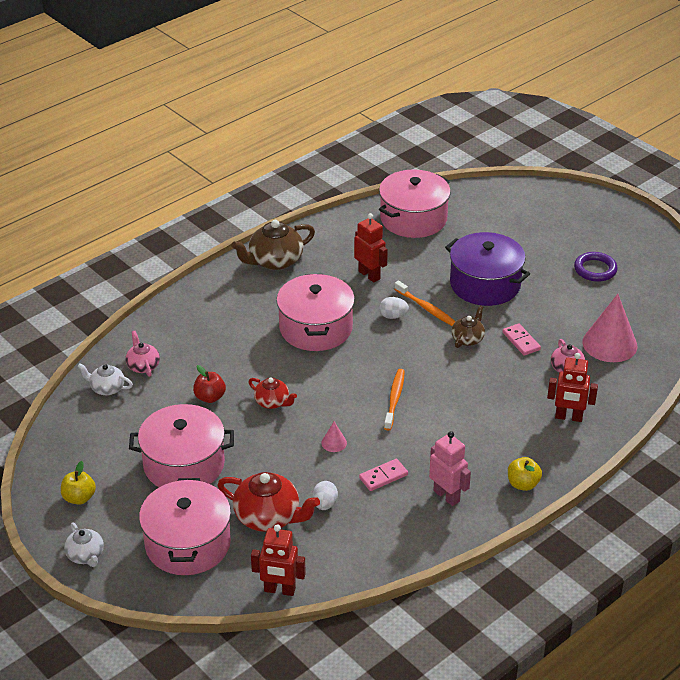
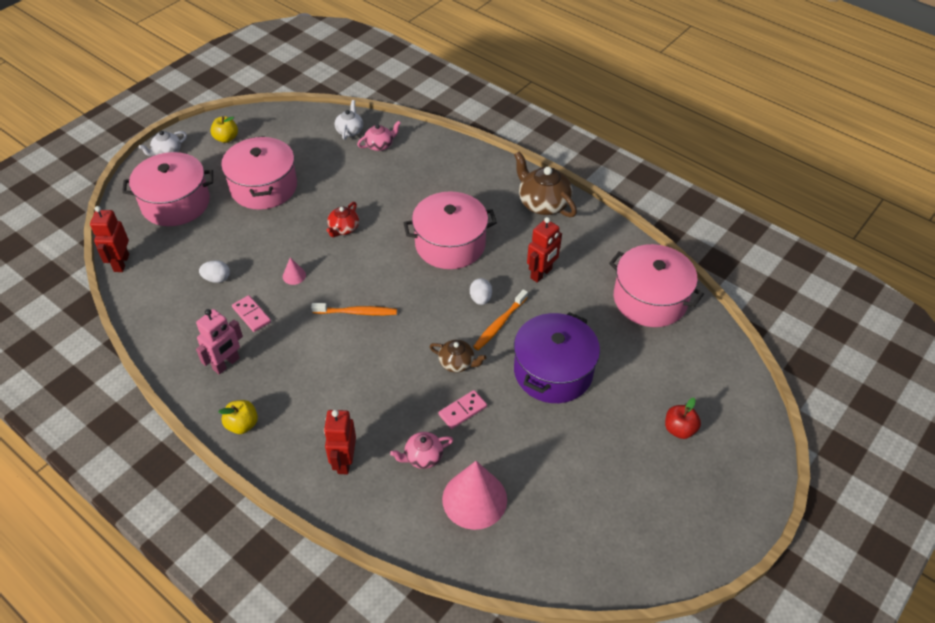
camera: 80 degrees right, 10 degrees up
red apple [193,365,226,403] -> red apple moved to [665,398,701,439]
red teapot [217,472,320,532] -> none
purple ring [574,252,618,282] -> none

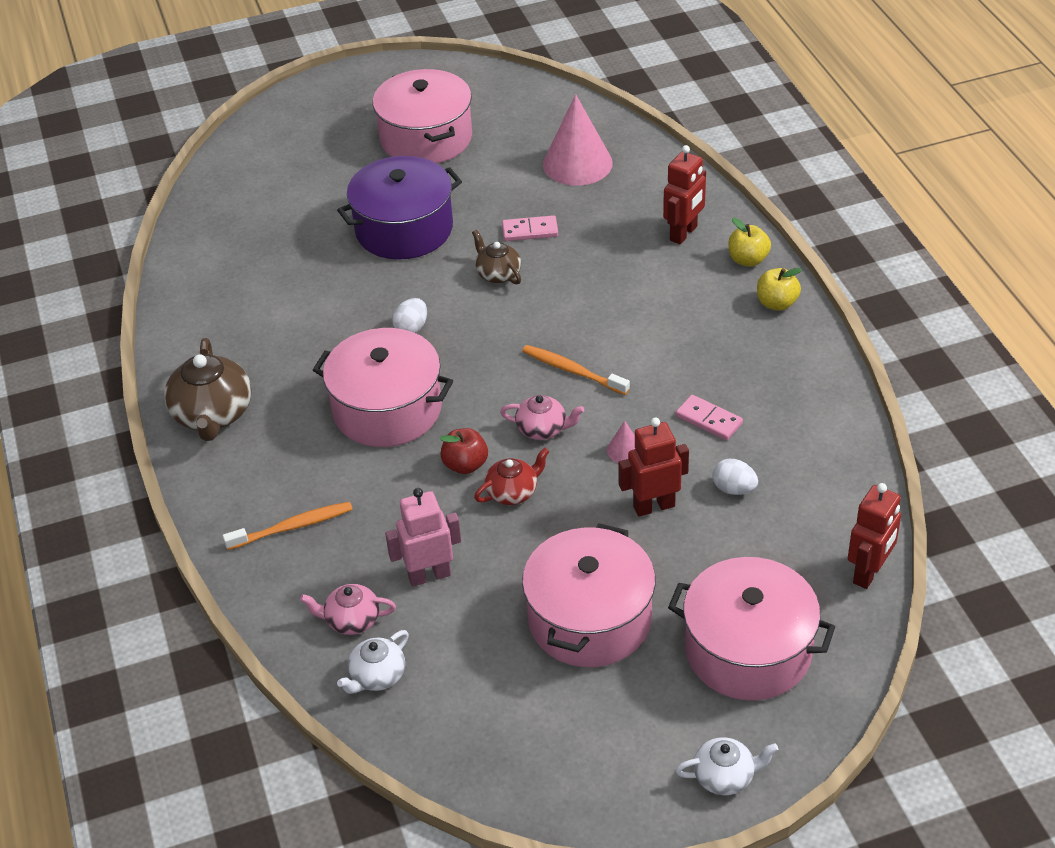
camera: 145 degrees left, 5 degrees down
pink robot [196,309,243,375] -> pink robot moved to [385,488,461,587]
yellow apple [210,116,238,143] -> yellow apple moved to [728,218,771,267]
pink domino [232,295,271,332] -> pink domino turned 45 degrees counterclockwise [676,395,743,440]
pink teapot [390,432,453,469] -> pink teapot moved to [500,395,584,440]
orange toothbrush [473,289,528,350] -> orange toothbrush moved to [223,502,353,550]
red robot [527,217,562,283] -> red robot moved to [618,418,689,517]
pink pot [609,244,704,327] -> pink pot moved to [373,69,472,163]
red apple [665,398,701,439] -> red apple moved to [440,428,488,474]

